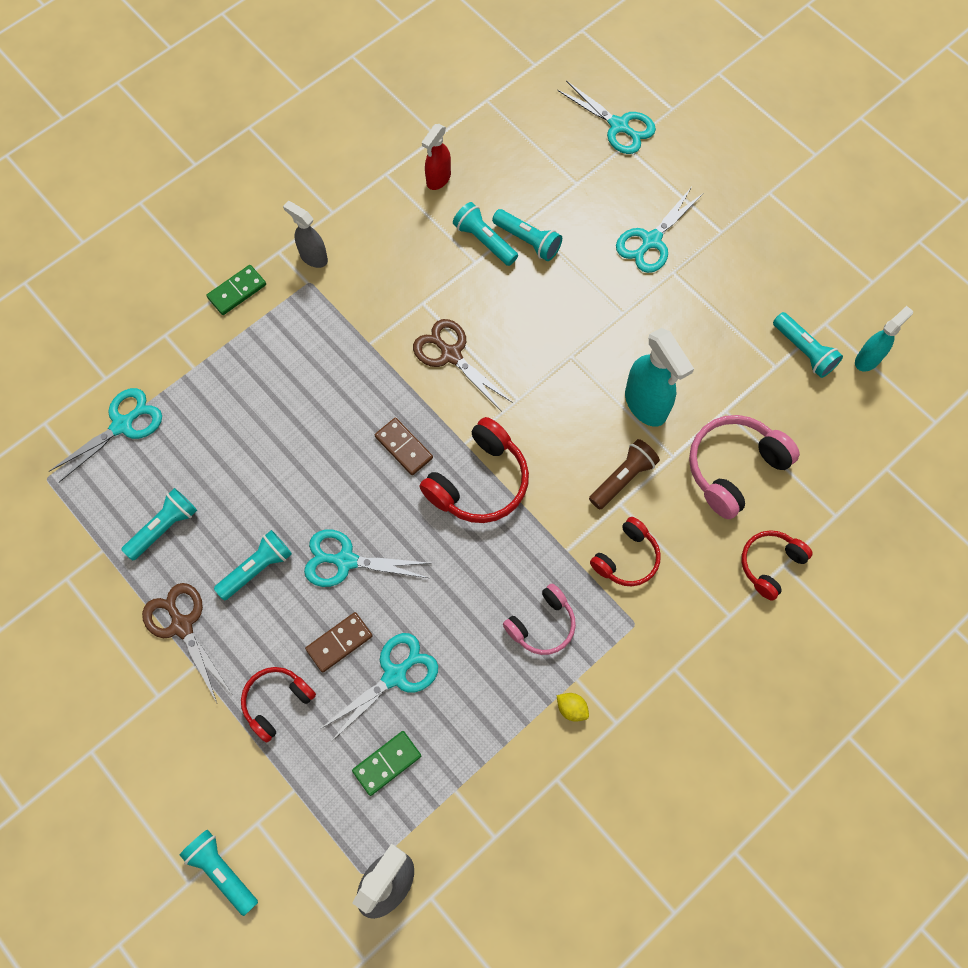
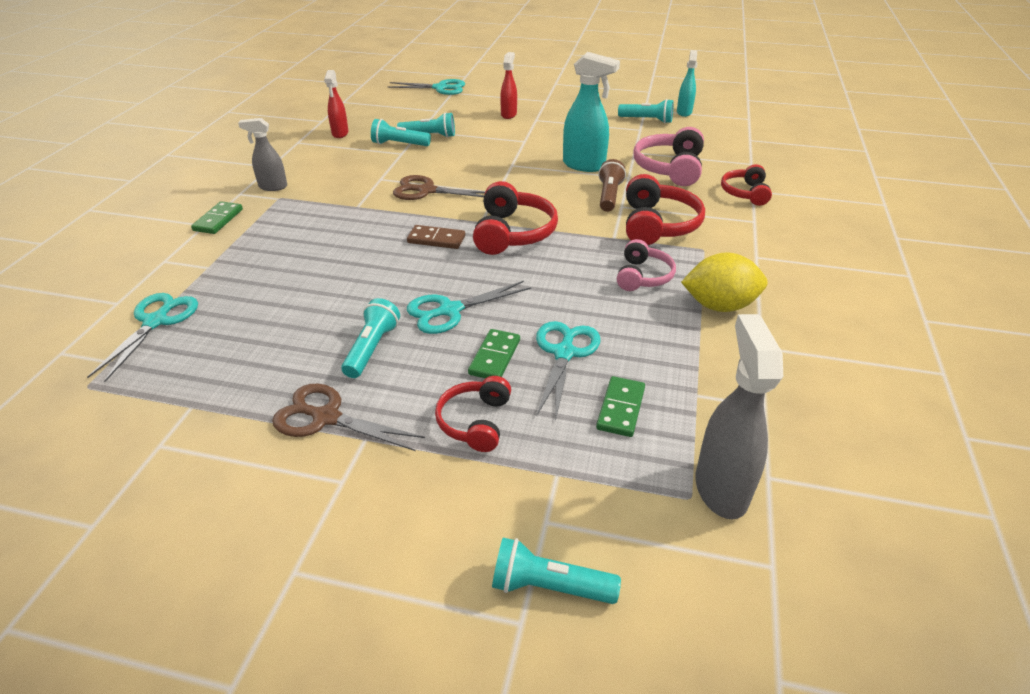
camera: 35 degrees left, 30 degrees down
turquoise flashlight [121,488,197,560] -> none
brown domino [305,612,373,673] -> green domino [468,329,520,379]
yellow lemon [557,693,589,722] -> yellow lemon [681,252,768,312], size x2.28
red headphones [590,517,661,586] -> red headphones [626,174,705,245], size x1.57
turquoise scissors [616,187,704,273] -> red spray bottle [500,52,517,119]

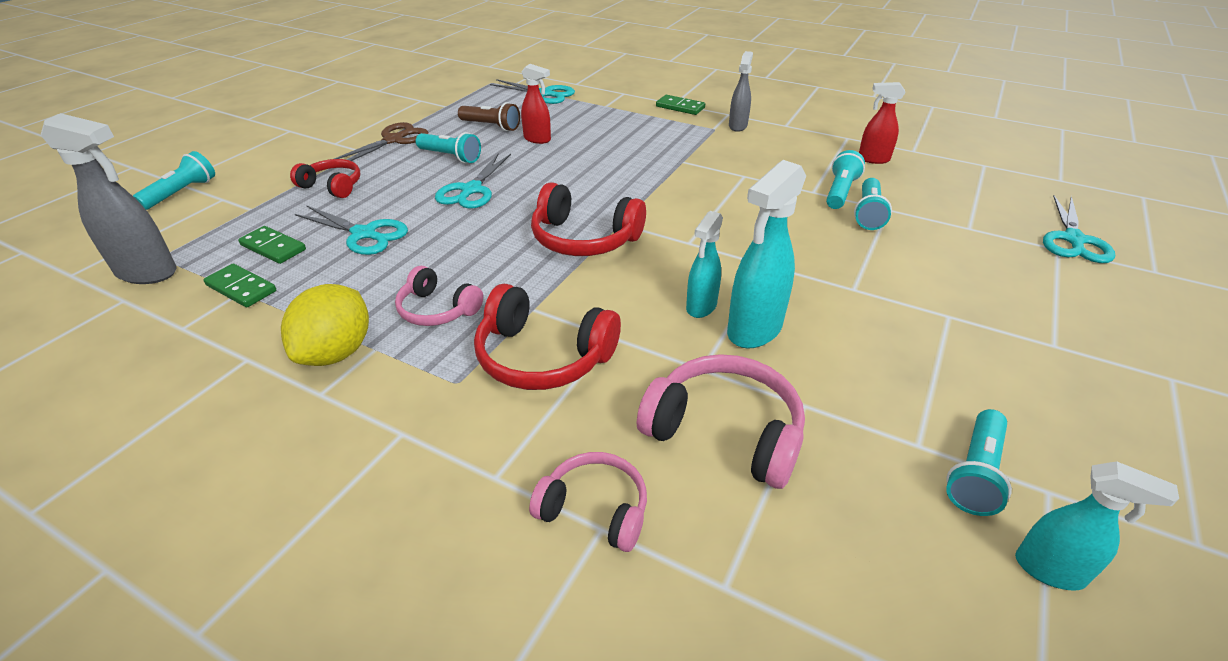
camera: 105 degrees right, 0 degrees up
brown scissors [393,175,485,200] -> none
brown domino [407,225,465,249] -> none
turquoise scissors [407,281,531,334] -> turquoise scissors turned 150 degrees counterclockwise [435,153,511,209]
green domino [468,329,520,379] -> green domino moved to [203,264,276,307]
red spray bottle [500,52,517,119] -> red spray bottle moved to [521,64,551,144]
brown flashlight [598,159,626,212] -> brown flashlight moved to [458,102,520,131]
red headphones [721,164,772,206] -> pink headphones [529,452,647,552]
none -> turquoise spray bottle [686,211,723,318]

